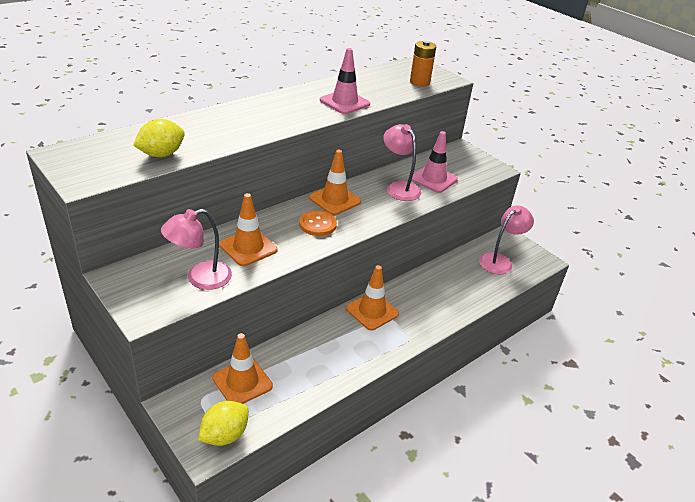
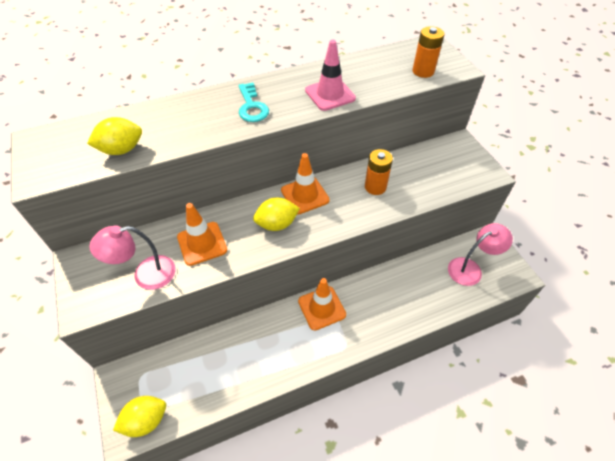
camera: 20 degrees right, 15 degrees up
orange traffic cone [212,333,273,404] -> none
orange button [299,210,337,236] -> yellow lemon [253,197,300,231]
pink lamp [383,124,421,201] -> orange battery [365,149,393,195]
pink traffic cone [411,131,458,193] -> none
none -> turquoise key [238,82,269,122]

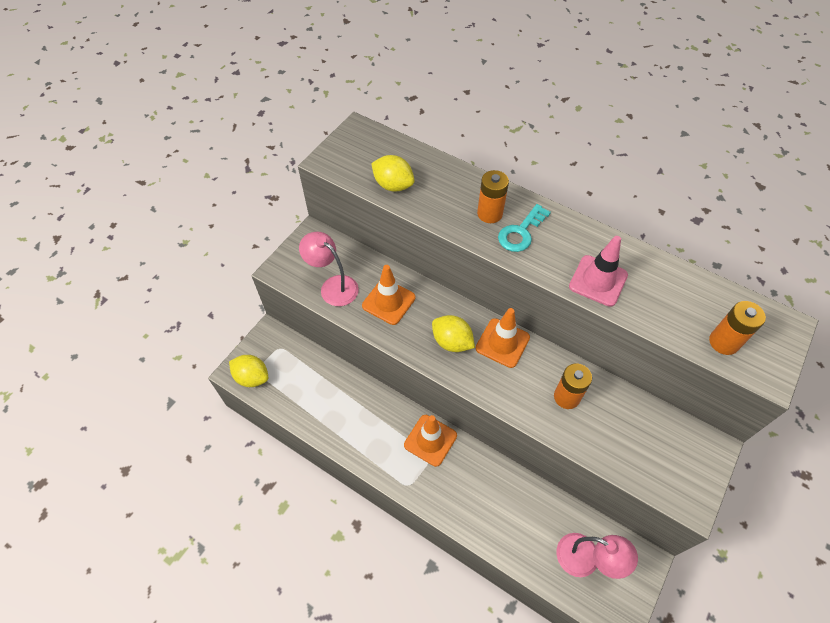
camera: 55 degrees right, 5 degrees up
none -> orange battery [477,170,509,223]

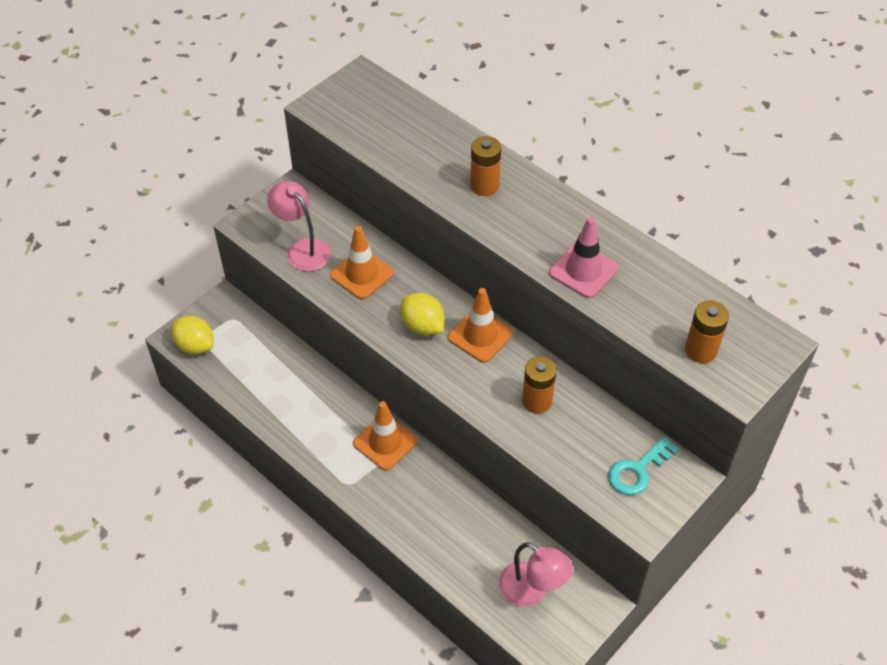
camera: 10 degrees right, 5 degrees down
yellow lemon [371,155,415,191] -> none
turquoise key [498,204,551,252] -> turquoise key moved to [608,437,679,495]

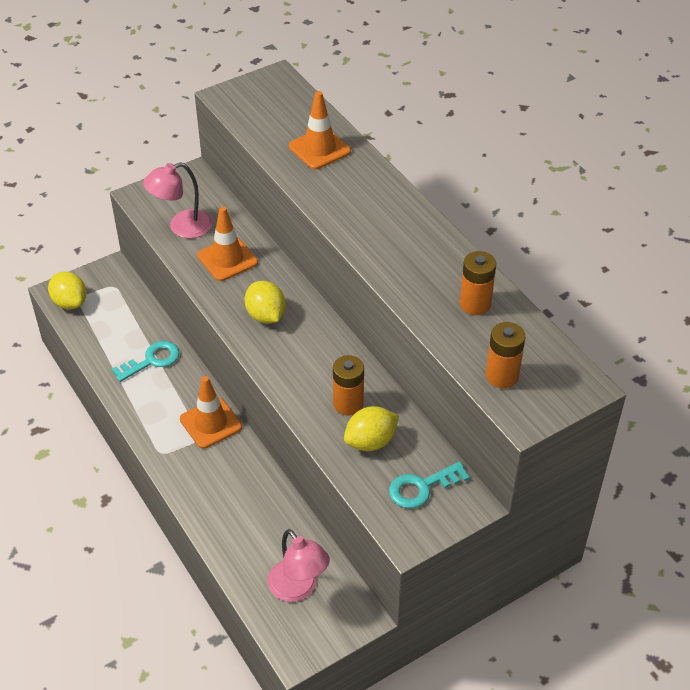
camera: 15 degrees right, 5 degrees down
pink lamp [267,181,331,272] -> pink lamp turned 90 degrees counterclockwise [143,162,212,239]
orange traffic cone [448,288,513,363] -> orange traffic cone moved to [289,91,351,170]
orange battery [470,136,501,196] -> orange battery moved to [460,251,496,315]
pink traffic cone [549,217,618,298] -> none
none -> turquoise key [111,341,179,382]
none -> yellow lemon [344,406,399,451]

